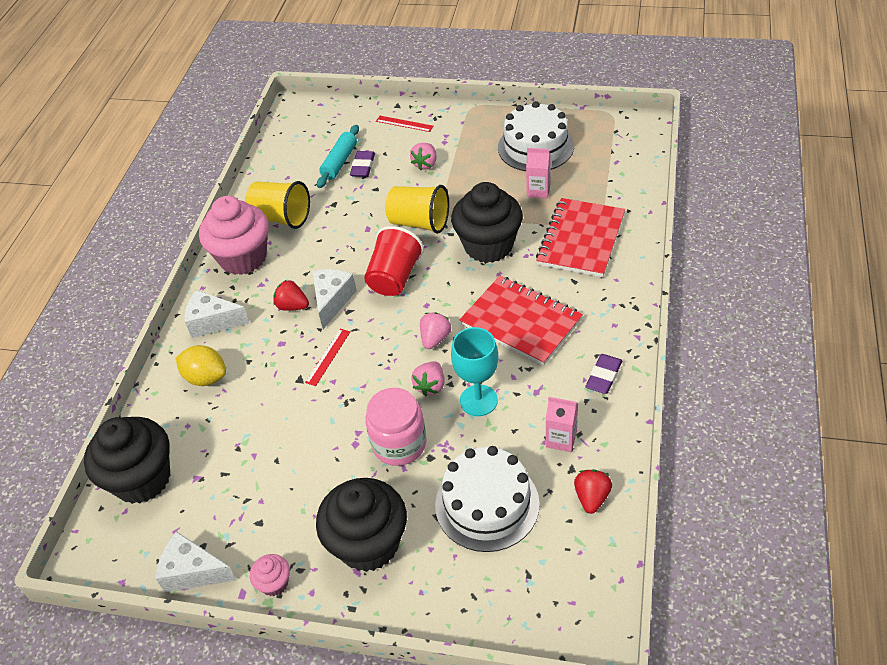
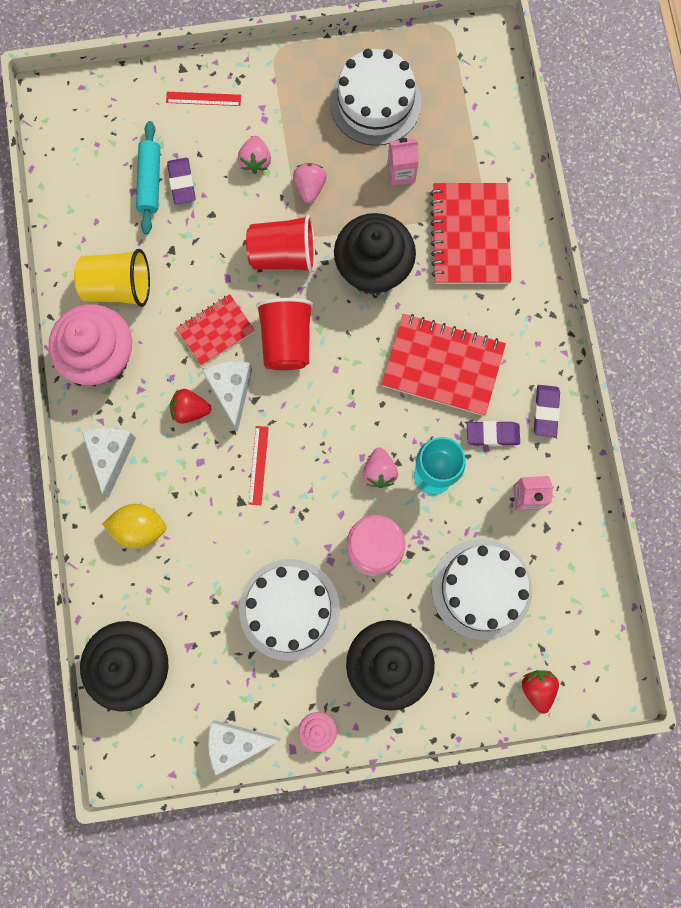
camera: 25 degrees left, 30 degrees up
white cheese [185,290,250,338] -> white cheese turned 105 degrees clockwise [82,427,136,498]
yellow cup [385,185,449,234] -> red cup [246,215,315,273]
pink strawberry [420,312,451,349] -> pink strawberry moved to [293,163,327,204]
red strawberry [574,469,612,514] -> red strawberry moved to [522,670,559,714]
none -> red notebook [176,294,255,366]
none -> white cake [239,559,340,661]
none -> purple eraser [467,421,520,446]

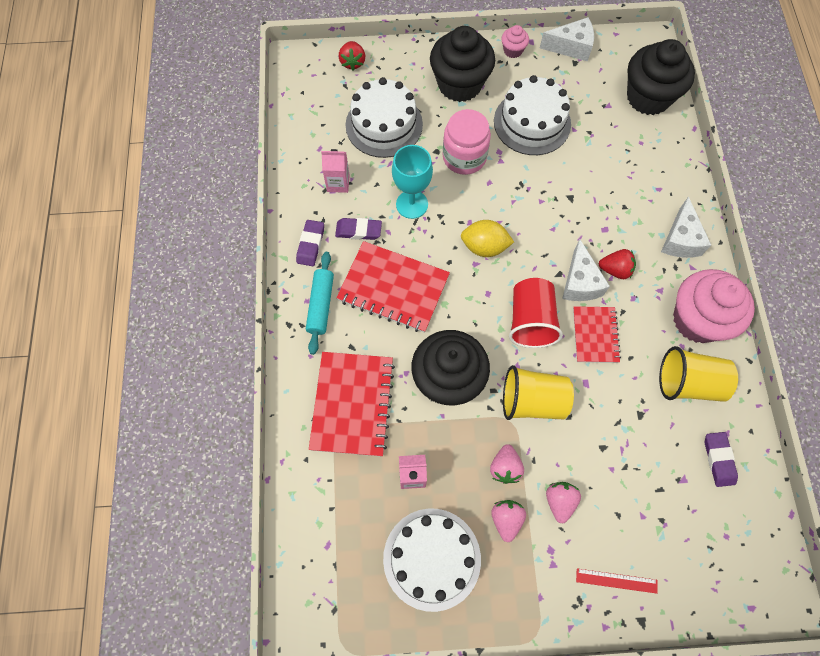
camera: 175 degrees left, 10 degrees down
yellow lemon [102,504,166,548] -> yellow lemon moved to [461,220,514,257]
turquoise rolling pin [136,121,160,234] -> turquoise rolling pin moved to [306,252,334,355]
purple eraser [167,158,195,204] -> purple eraser moved to [705,432,738,487]
red notebook [176,294,255,366] -> red notebook turned 60 degrees counterclockwise [573,306,621,363]
red cup [246,215,315,273] -> yellow cup [503,365,574,420]
red ruler [249,426,269,505] -> none
pink strawberry [363,447,398,488] -> pink strawberry moved to [491,500,526,542]

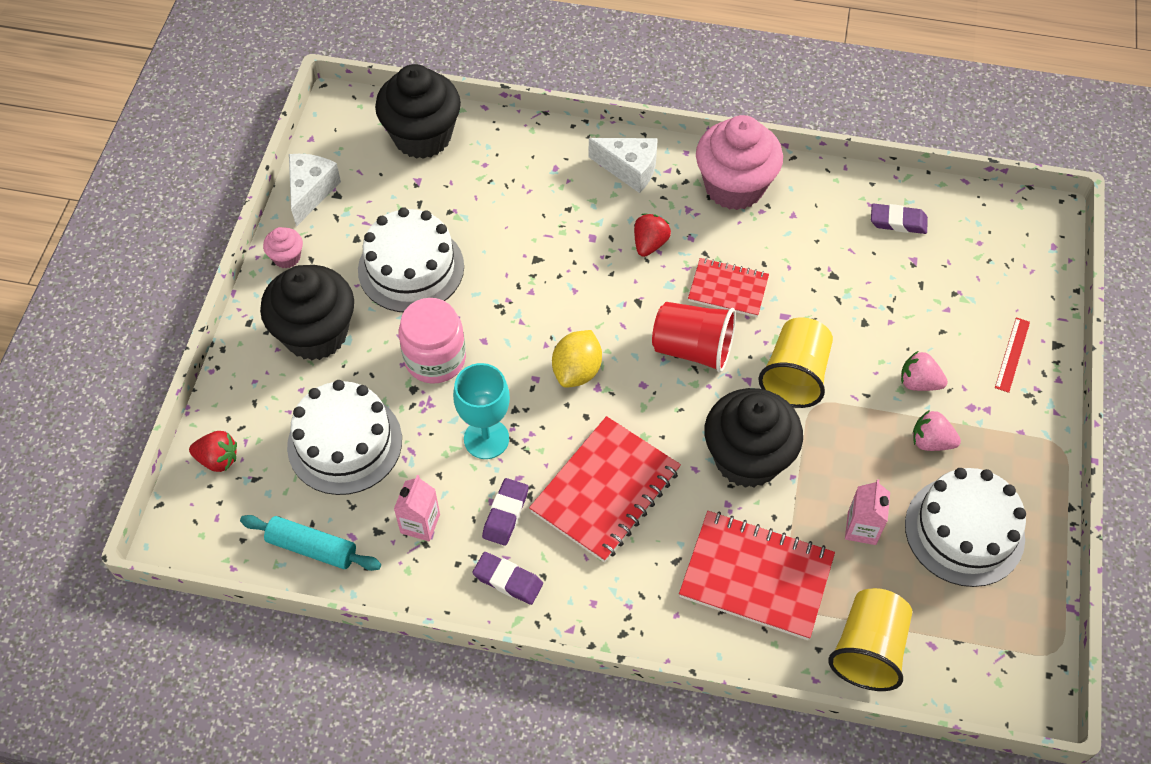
camera: 75 degrees left, 10 degrees down
turquoise rolling pin [306,252,334,355] -> turquoise rolling pin moved to [240,515,381,571]
pink strawberry [490,444,524,484] -> none
white cheese [562,239,610,301] -> none
yellow cup [659,346,738,402] -> yellow cup moved to [828,588,912,691]

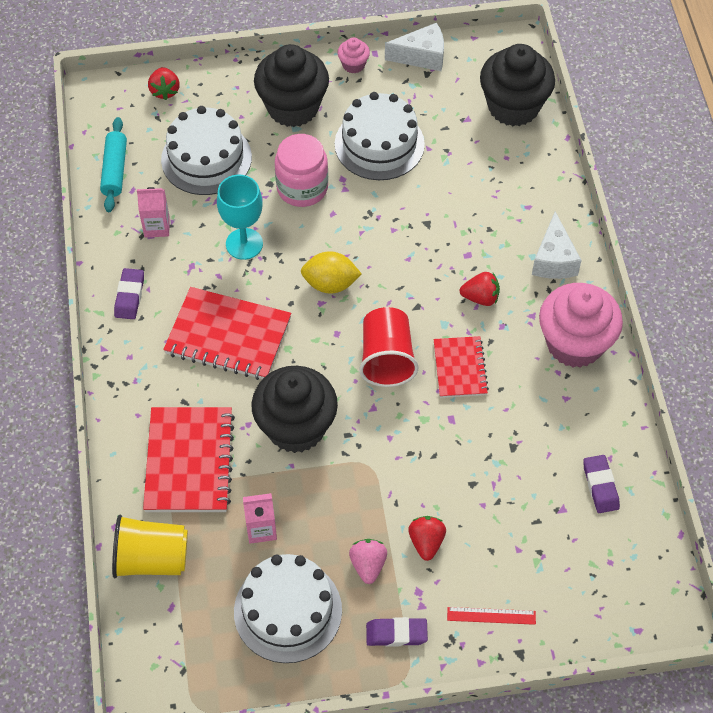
camera: 70 degrees right, 0 degrees up
purple eraser [482,478,529,546] -> purple eraser moved to [366,617,428,647]
yellow cup [759,317,833,408] -> none
pink strawberry [901,351,948,391] -> red strawberry [408,516,446,561]

